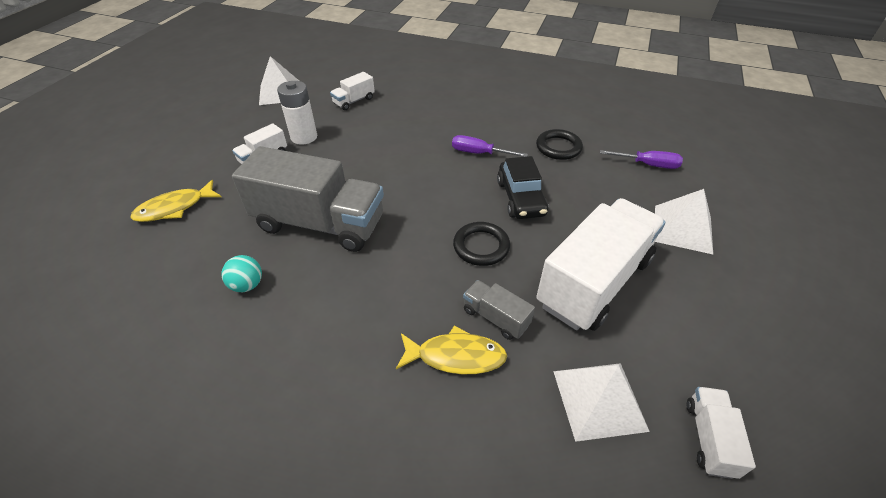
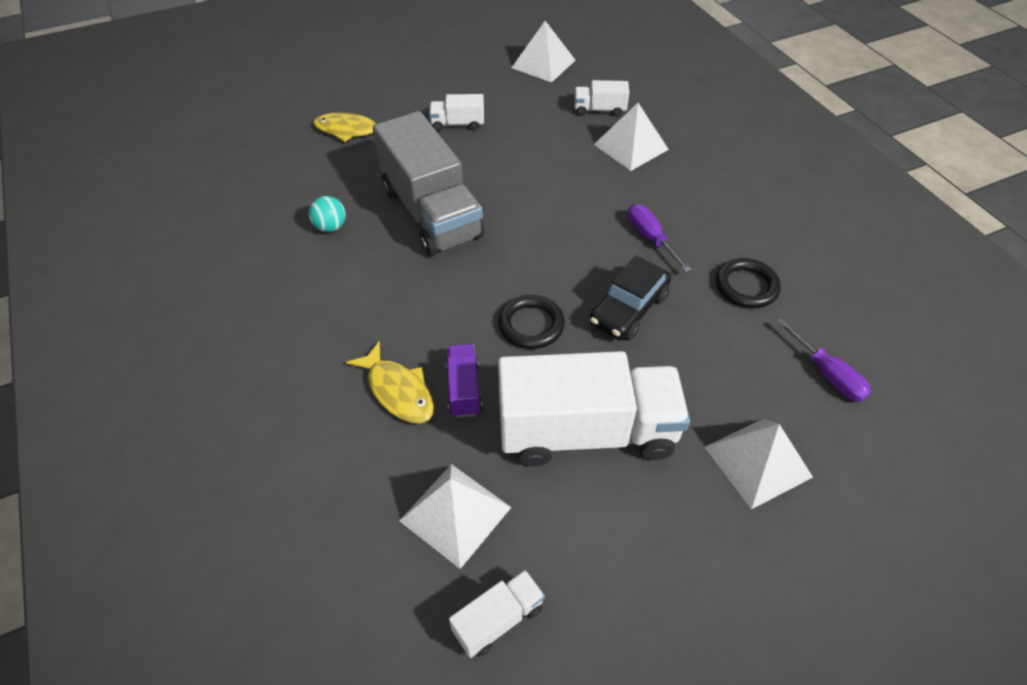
camera: 45 degrees right, 5 degrees up
white battery [277,81,317,145] -> none
grey truck [463,280,535,340] -> purple truck [446,344,482,418]
none -> white pyramid [594,103,669,171]

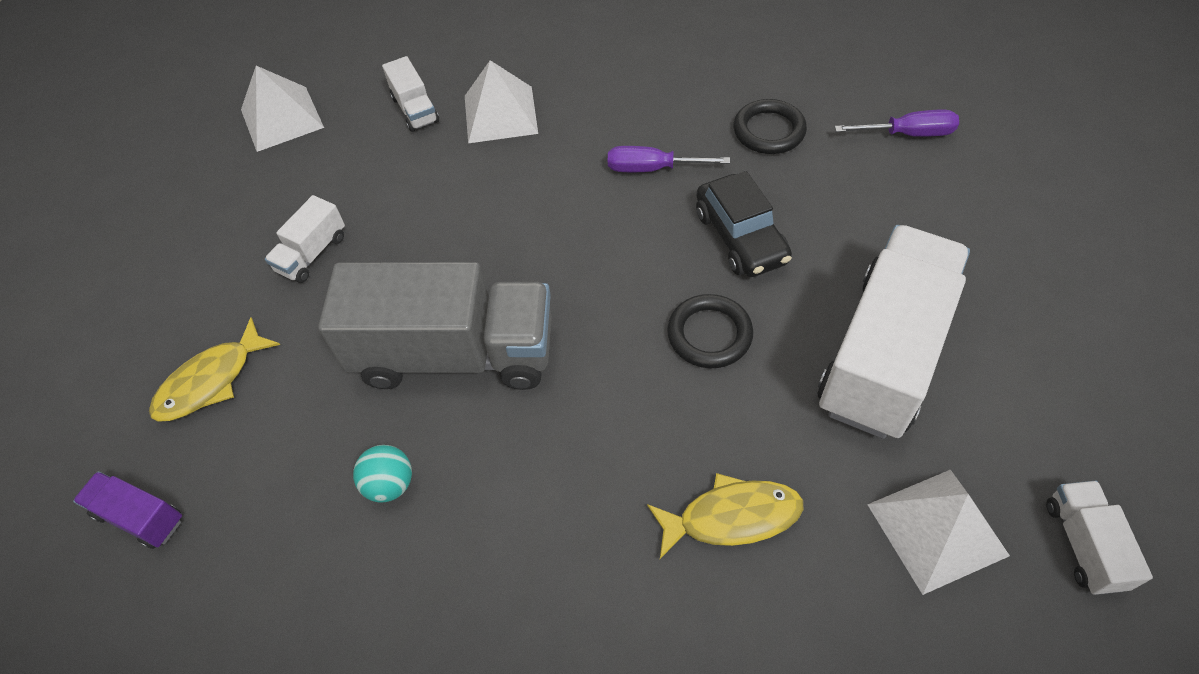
camera: 55 degrees left, 5 degrees up
purple truck [446,344,482,418] -> purple truck moved to [73,471,182,549]
white truck [574,80,629,117] -> white truck turned 60 degrees counterclockwise [382,56,439,132]
white pyramid [705,418,813,509] -> none

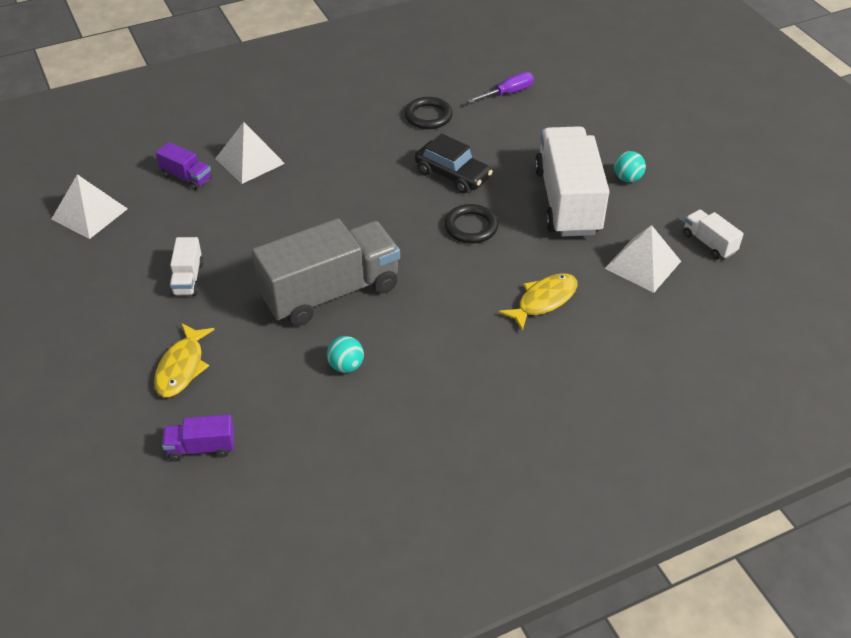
camera: 35 degrees left, 10 degrees down
white truck [382,56,439,132] -> purple truck [156,142,212,190]
purple screwdriver [608,146,730,172] -> none
none -> turquoise ball [614,151,646,182]

